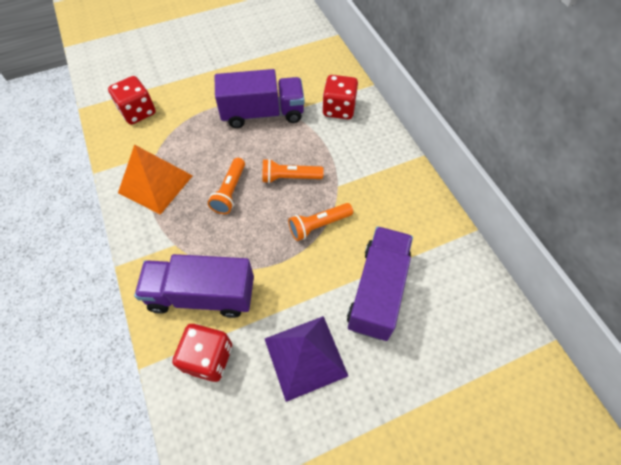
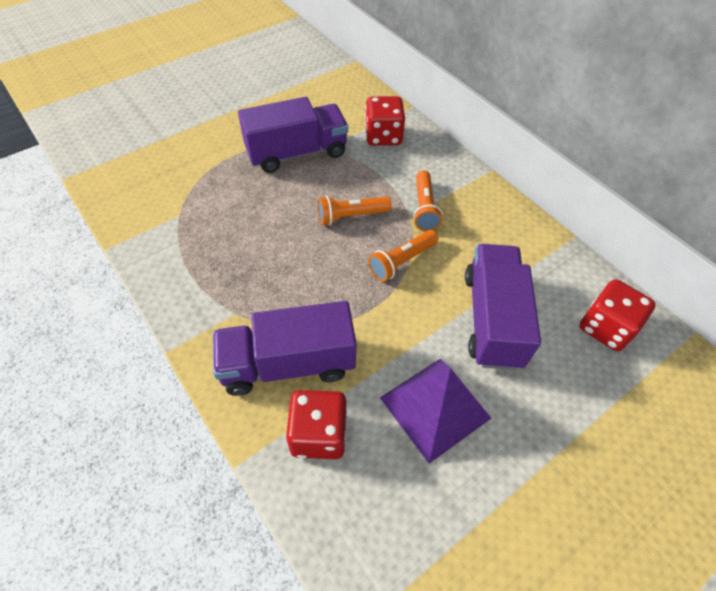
camera: 15 degrees left, 5 degrees down
red dice [108,76,156,125] -> red dice moved to [580,279,656,351]
orange pyramid [118,145,193,215] -> none
orange flashlight [208,158,245,214] -> orange flashlight moved to [413,170,443,231]

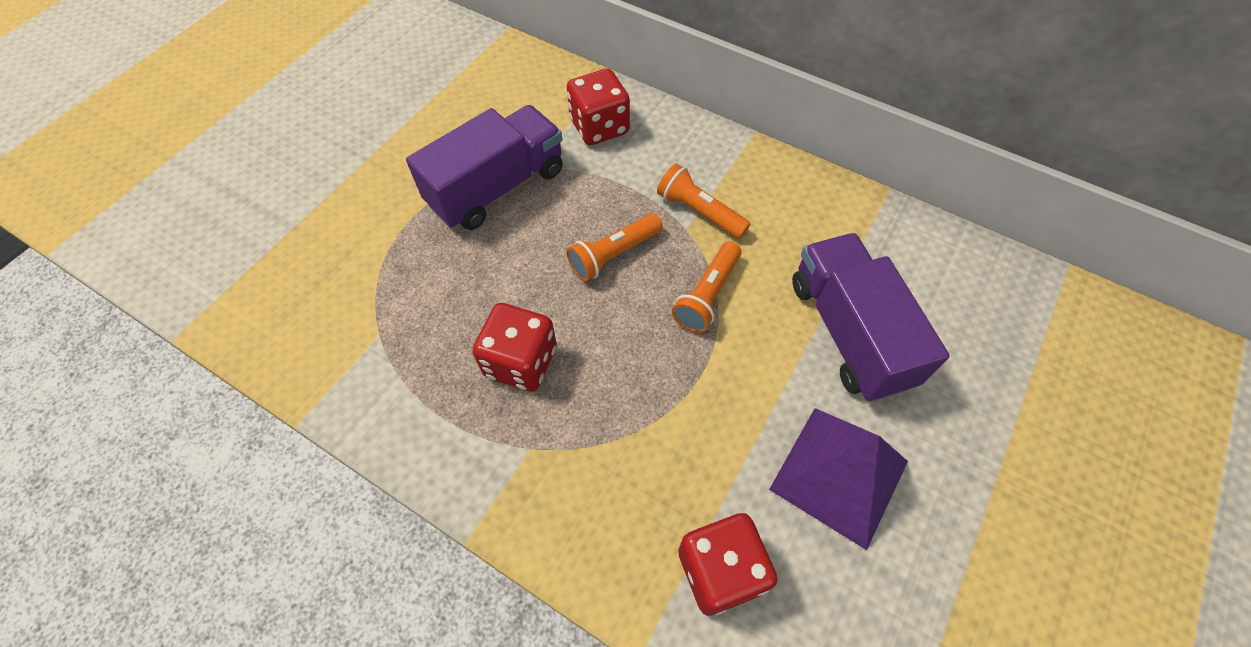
camera: 20 degrees left, 5 degrees up
purple truck [213,301,357,396] -> none
orange flashlight [413,170,443,231] -> orange flashlight turned 150 degrees clockwise [657,163,750,239]
red dice [580,279,656,351] -> red dice moved to [473,303,557,392]

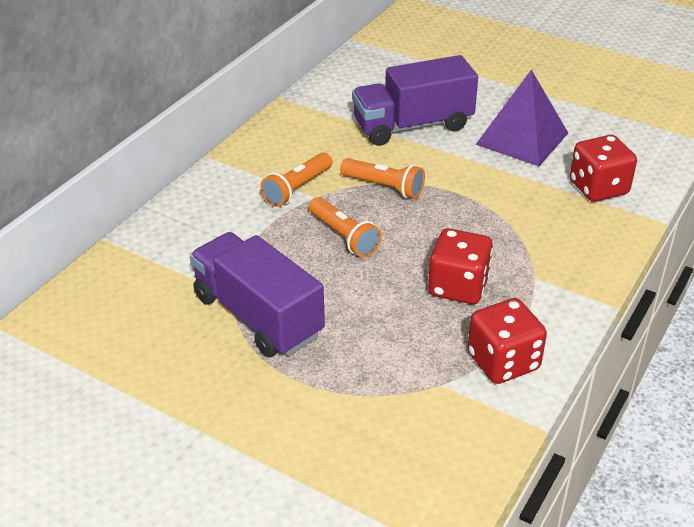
camera: 90 degrees left, 20 degrees down
red dice [567,69,630,145] -> red dice moved to [468,298,547,384]

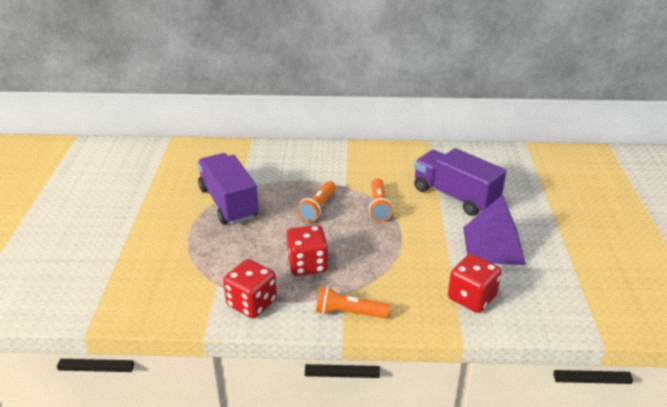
camera: 60 degrees right, 5 degrees down
purple truck [190,232,325,357] -> purple truck turned 45 degrees counterclockwise [197,153,259,225]
orange flashlight [260,152,332,207] -> orange flashlight moved to [316,286,389,318]

